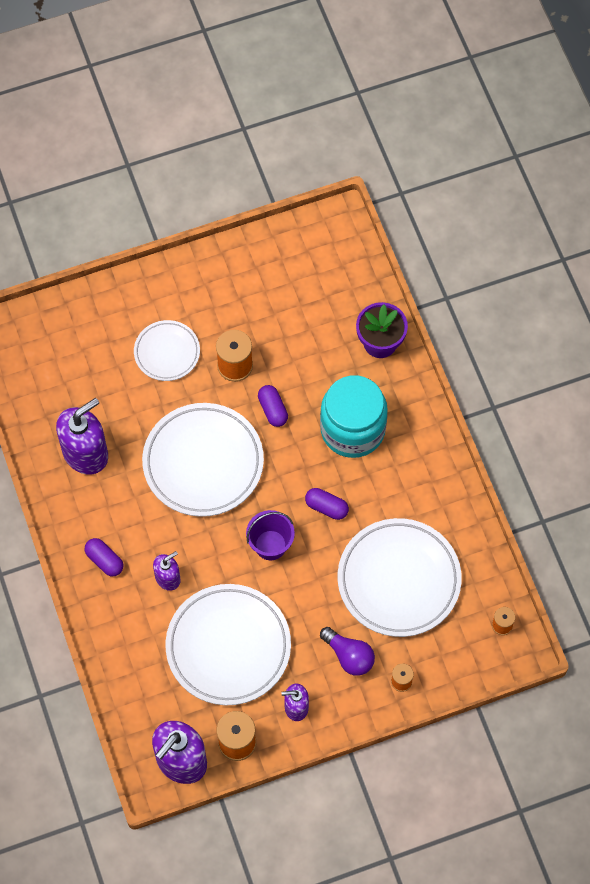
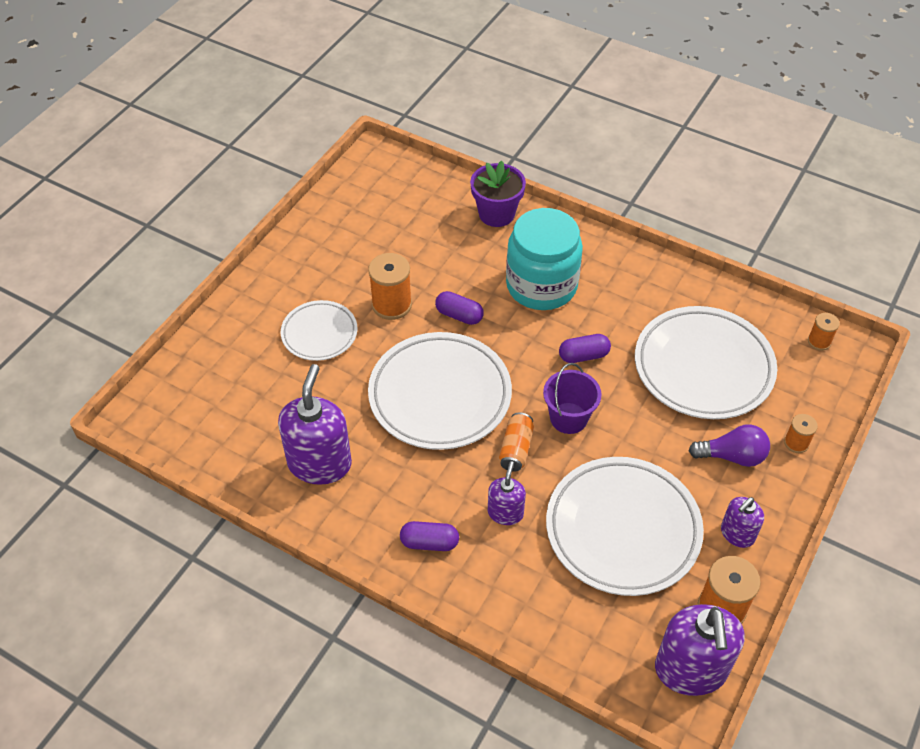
camera: 40 degrees left, 15 degrees down
none -> orange can [499,412,534,471]

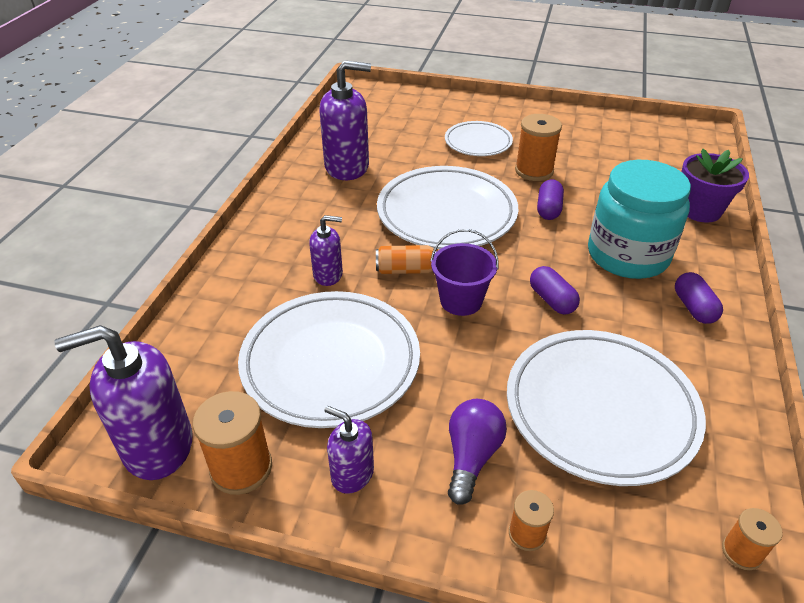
camera: 75 degrees right, 10 degrees down
purple capsule [400,521,459,551] -> purple capsule moved to [675,272,723,324]
purple light bulb [689,424,770,467] -> purple light bulb turned 150 degrees counterclockwise [448,399,507,505]

